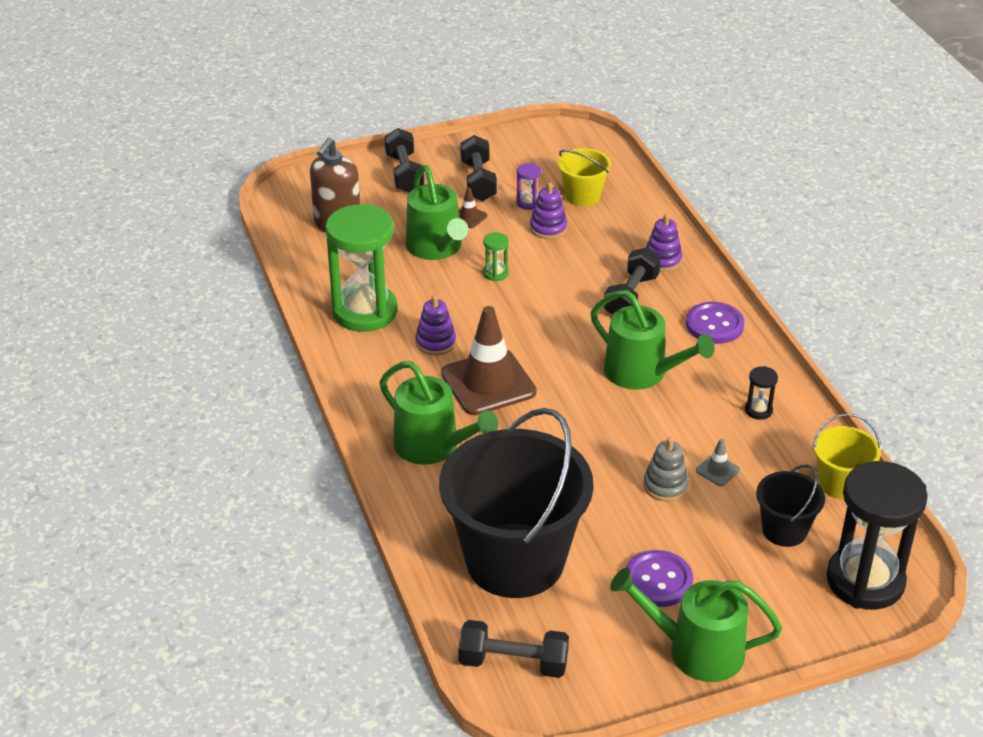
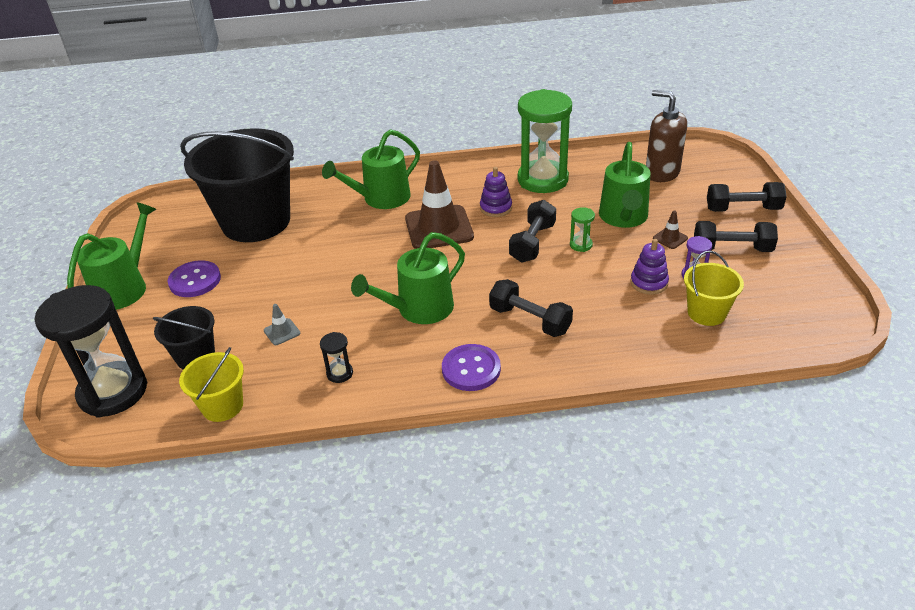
camera: 105 degrees right, 0 degrees up
green watering can [406,165,468,260] -> green watering can turned 75 degrees counterclockwise [599,142,651,228]
black dumbbell [458,620,569,678] -> black dumbbell moved to [509,200,556,263]
grey stacking toy [643,437,689,502] -> none
purple stacking toy [646,214,682,272] -> none

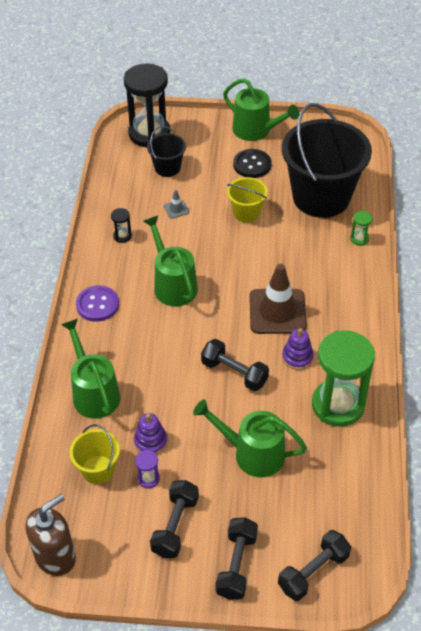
camera: 100 degrees right, 10 degrees up
purple button [168,260,221,297] -> black button [233,149,271,178]
yellow bucket [179,347,244,422] -> yellow bucket moved to [227,177,268,223]
green watering can [322,129,420,209] -> green watering can moved to [61,319,120,419]
black dumbbell [489,279,573,337] -> black dumbbell moved to [278,530,351,601]
green hourglass [570,207,595,252] -> green hourglass moved to [351,211,373,246]
brown soap dispenser [646,90,687,182] -> brown soap dispenser moved to [25,494,76,576]
brown traffic cone [653,211,688,249] -> none

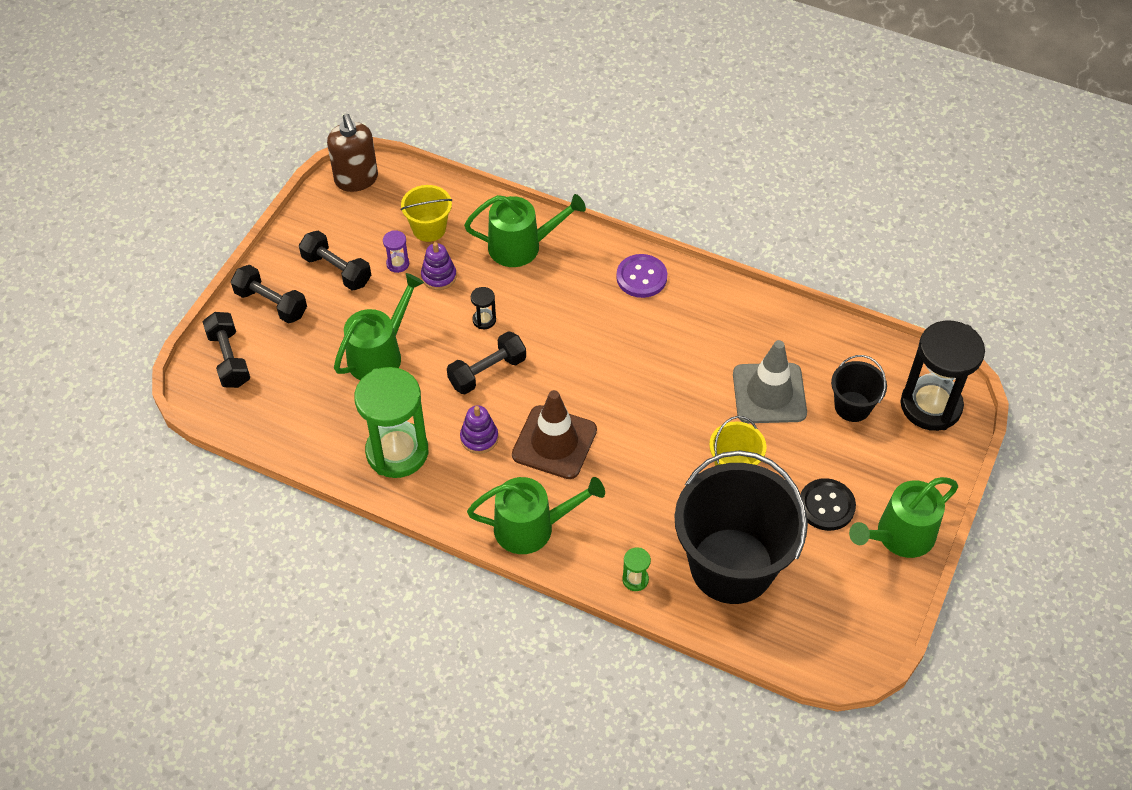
camera: 110 degrees right, 5 degrees up
black hourglass [111,208,132,243] -> black hourglass moved to [471,287,496,329]
green watering can [143,216,198,307] -> green watering can moved to [467,477,605,554]
grey traffic cone [164,190,189,219] -> grey traffic cone [733,340,807,423], size x2.40

